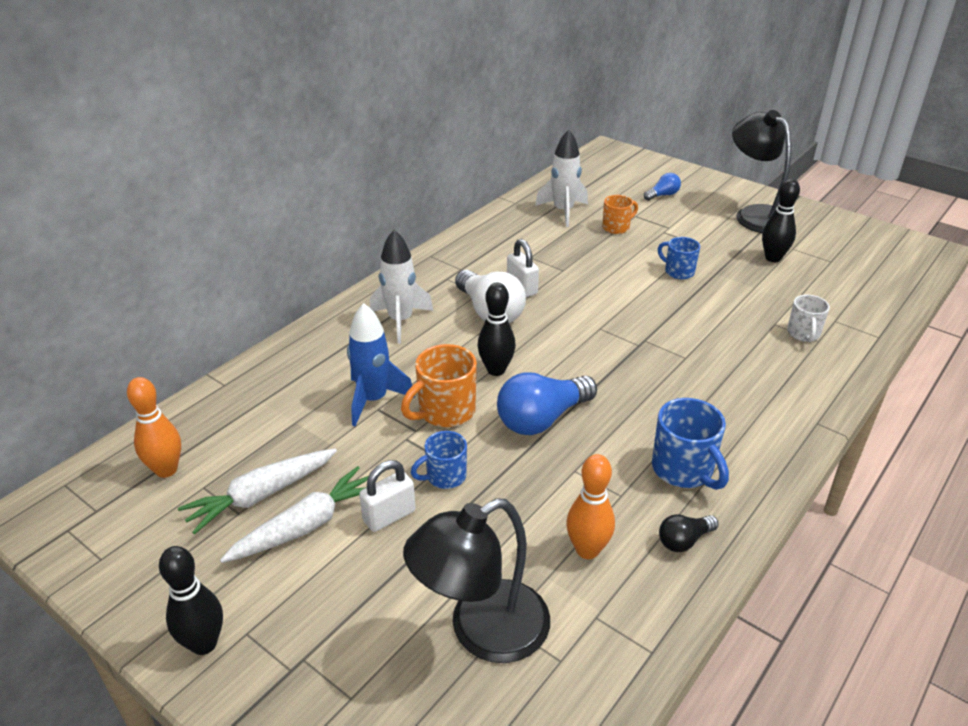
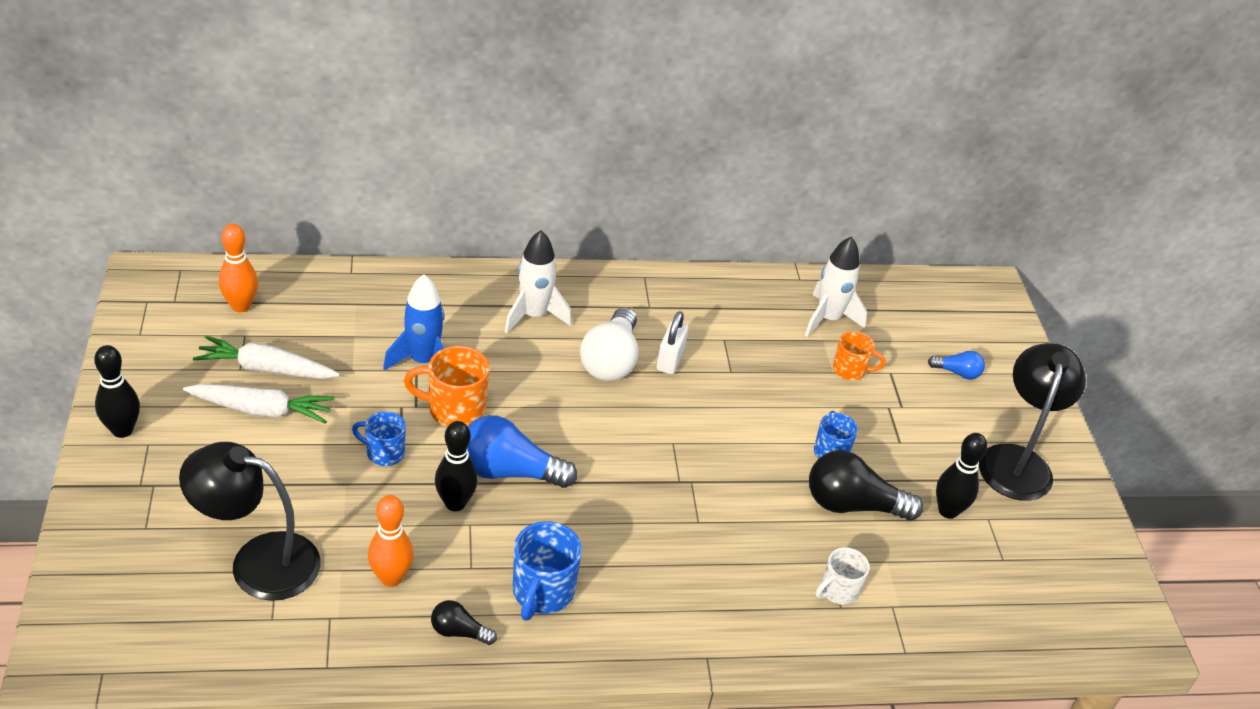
camera: 40 degrees right, 5 degrees up
white padlock [359,460,416,532] -> none
black bowling pin [478,283,516,376] -> black bowling pin moved to [435,421,478,511]
none -> black light bulb [809,450,923,521]

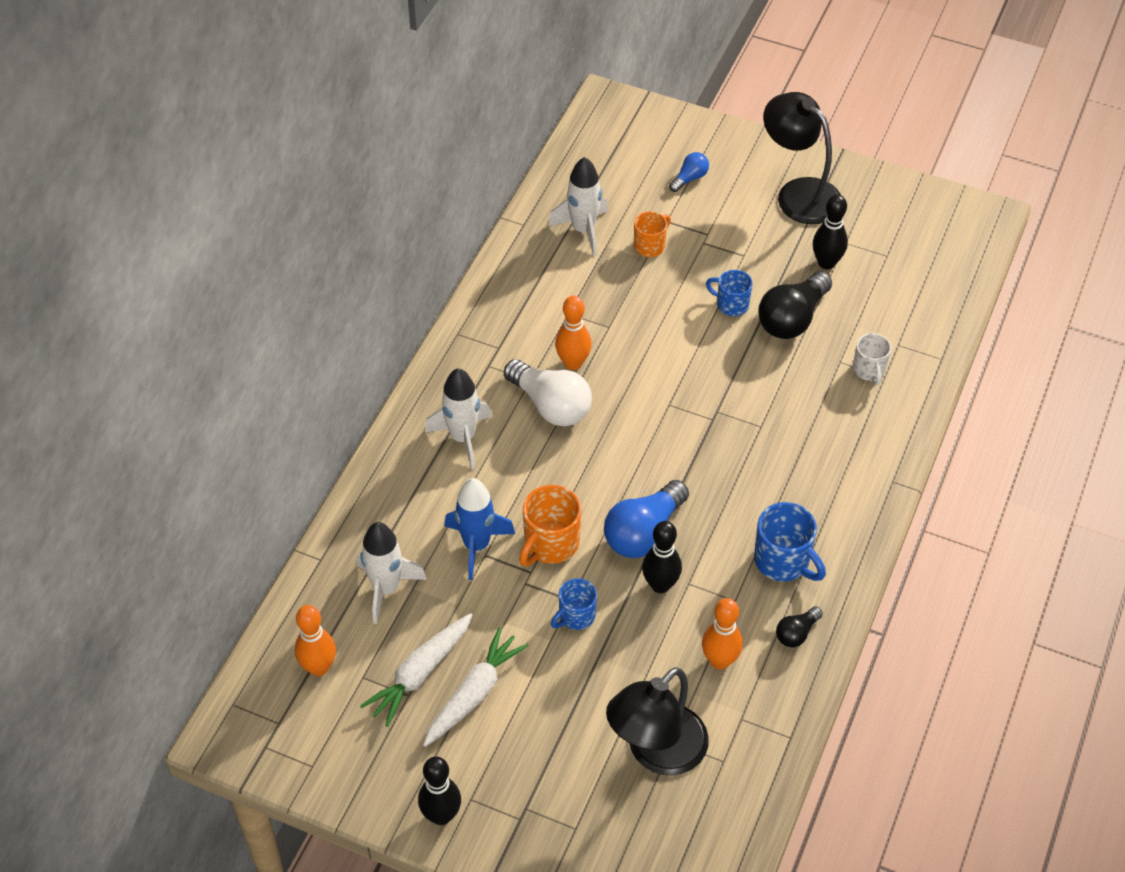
camera: 55 degrees left, 10 degrees up
white padlock [656,311,689,374] -> orange bowling pin [555,295,592,370]
none -> white rocket [357,522,427,624]

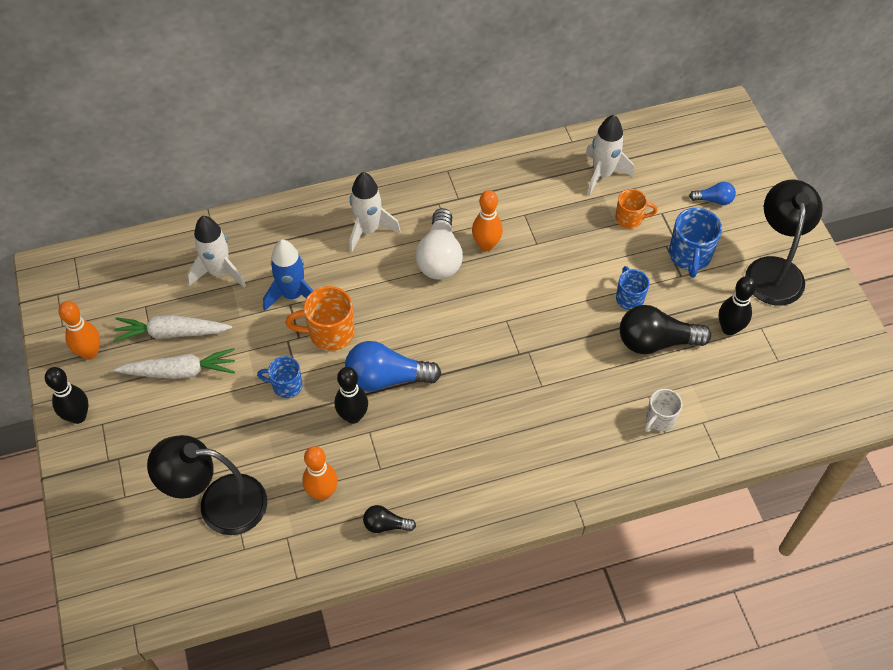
camera: 50 degrees right, 5 degrees up
orange bowling pin [295,605,336,676] -> orange bowling pin moved to [58,301,100,360]
blue mug [754,502,826,581] -> blue mug moved to [669,208,722,278]

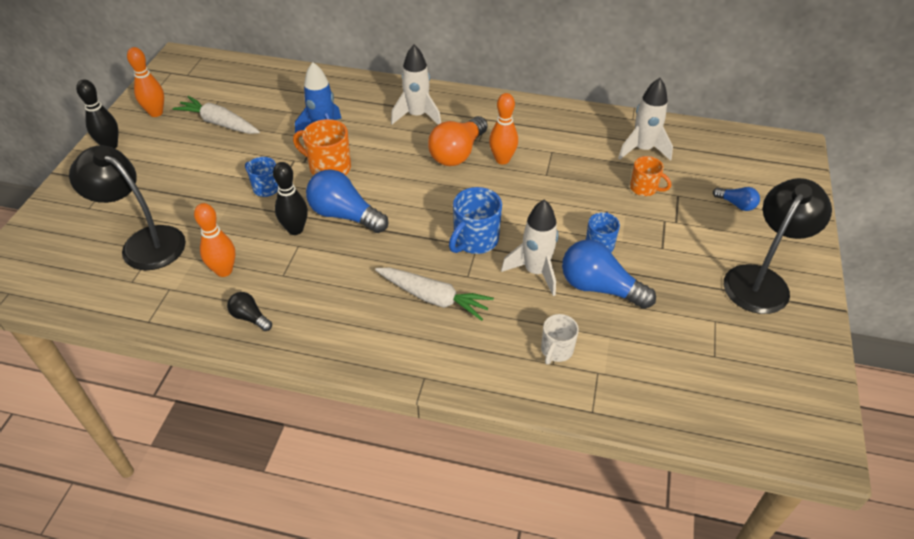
camera: 30 degrees right, 10 degrees down
white carrot [114,348,235,379] -> white carrot moved to [375,267,494,321]
white rocket [187,216,246,288] -> white rocket moved to [501,199,558,296]
white light bulb [415,208,463,280] -> orange light bulb [428,116,488,166]
black light bulb [620,305,711,354] -> blue light bulb [562,240,656,309]
white mug [645,389,682,432] -> white mug turned 45 degrees counterclockwise [541,314,579,365]
blue mug [669,208,722,278] -> blue mug moved to [449,187,502,254]
black bowling pin [719,276,756,335] -> none

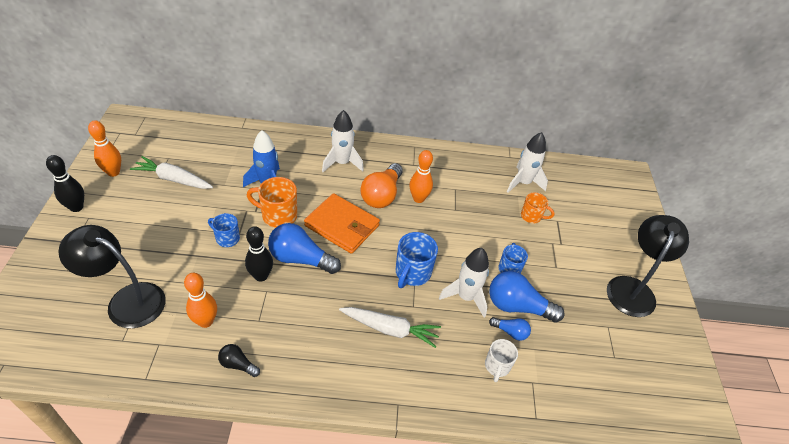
camera: 15 degrees left, 0 degrees up
blue light bulb [713,187,760,211] -> blue light bulb moved to [489,317,531,341]
none -> orange wallet [304,193,380,254]

